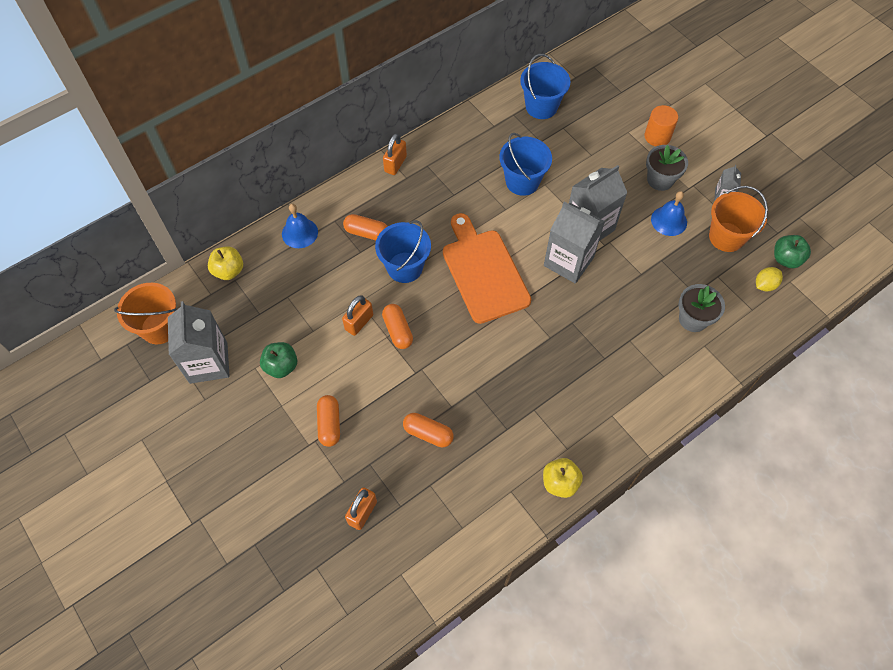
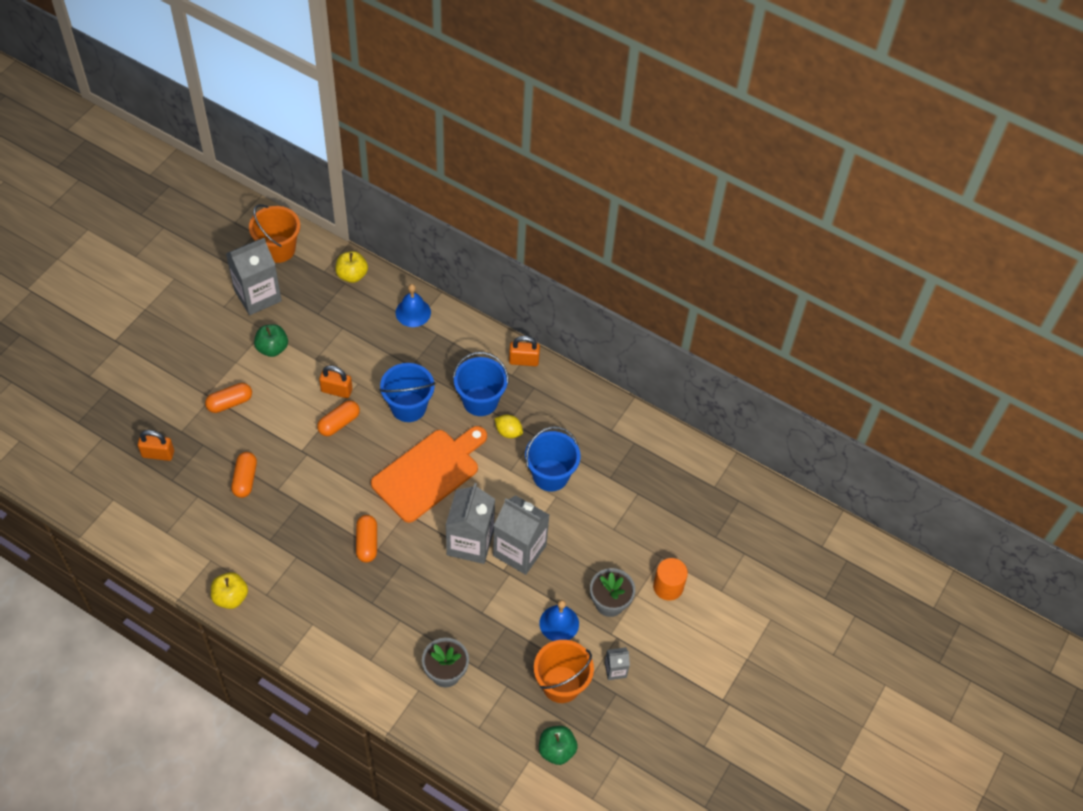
camera: 65 degrees right, 5 degrees down
orange capsule [343,214,388,240] -> orange capsule moved to [356,515,377,563]
blue bucket [520,54,571,119] -> blue bucket moved to [453,352,509,416]
yellow lemon [756,267,783,292] -> yellow lemon moved to [495,415,523,438]

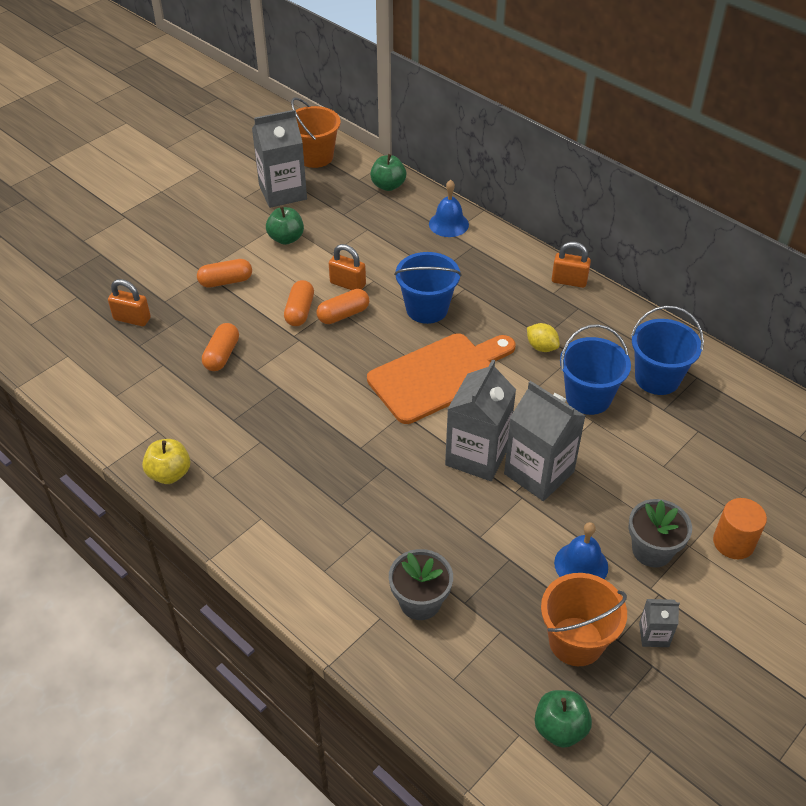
camera: 15 degrees right, 10 degrees down
yellow apple [335,251,368,283] -> green apple [370,154,406,191]
orange capsule [356,515,377,563] -> orange capsule moved to [284,280,314,326]
blue bucket [453,352,509,416] -> blue bucket moved to [631,306,704,395]

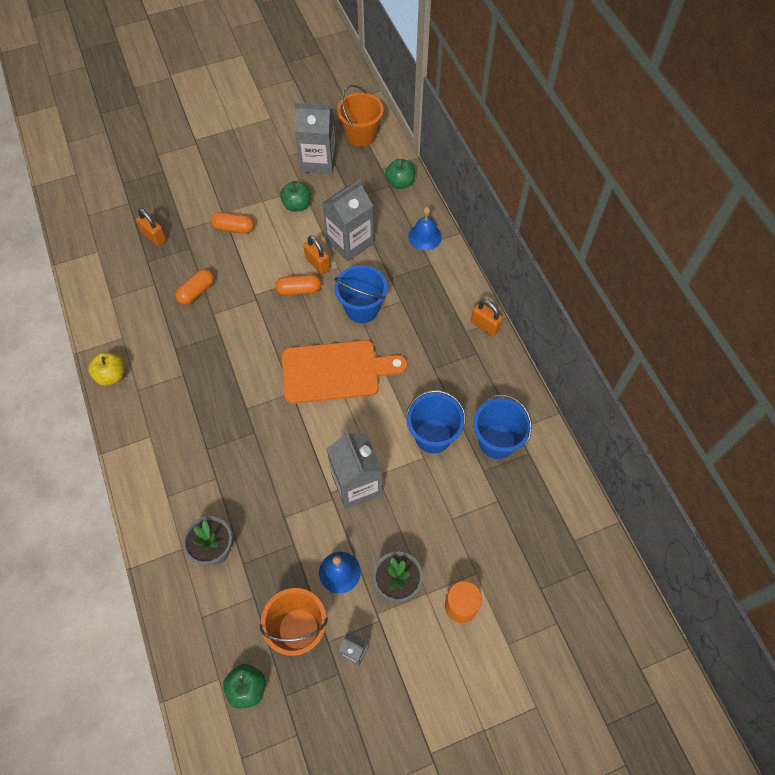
camera: 25 degrees right, 15 degrees up
orange capsule [284,280,314,326] -> none
grey carton [445,359,516,481] -> grey carton moved to [322,180,374,261]
yellow lemon [527,323,560,352] -> none

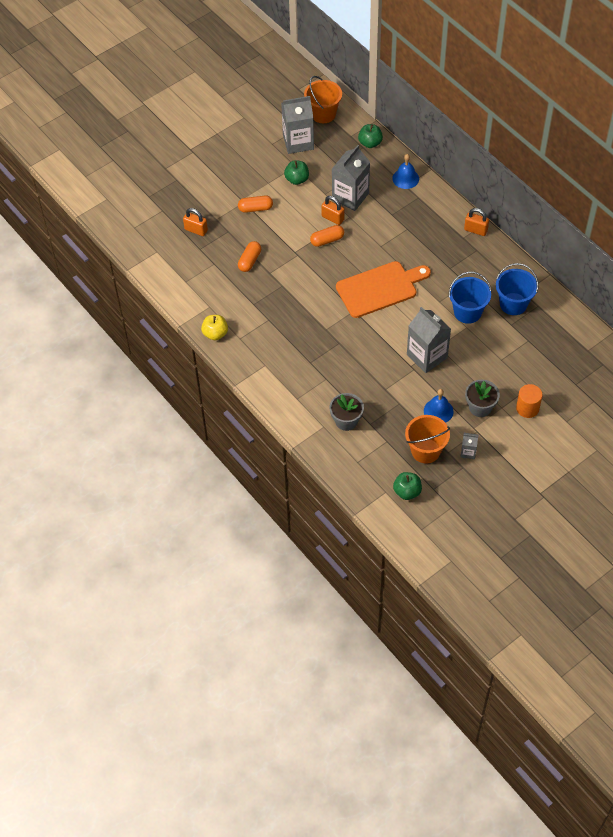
camera: 15 degrees left, 5 degrees down
blue bucket [334,265,388,323] -> none

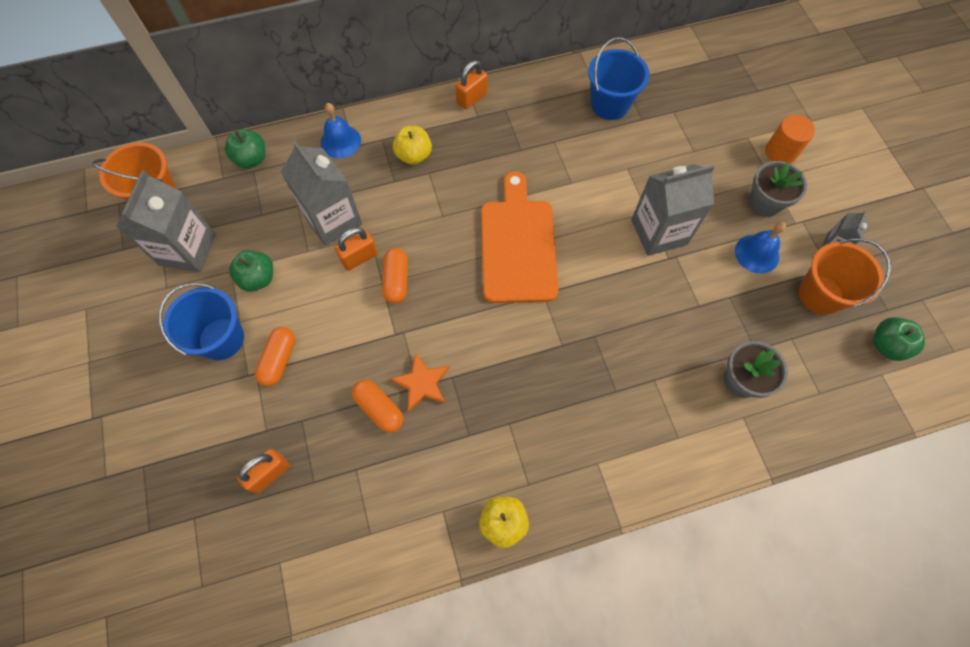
camera: 70 degrees left, 10 degrees up
blue bucket [449,272,492,324] -> blue bucket moved to [158,283,244,360]
none -> orange star [390,353,449,412]
none -> yellow apple [393,126,432,165]

